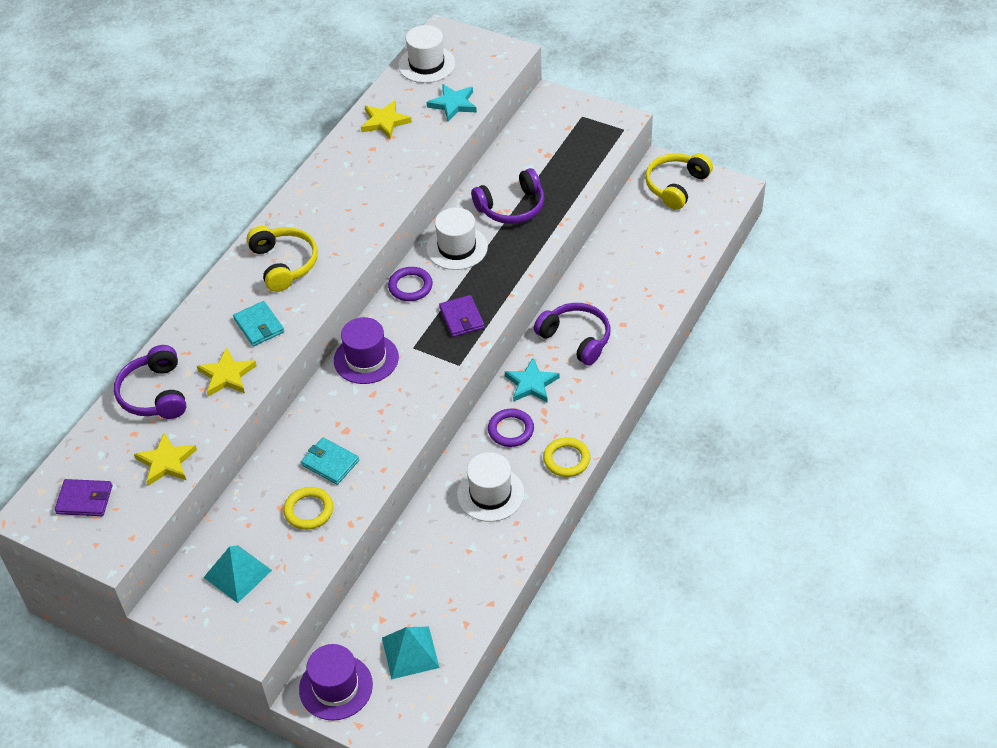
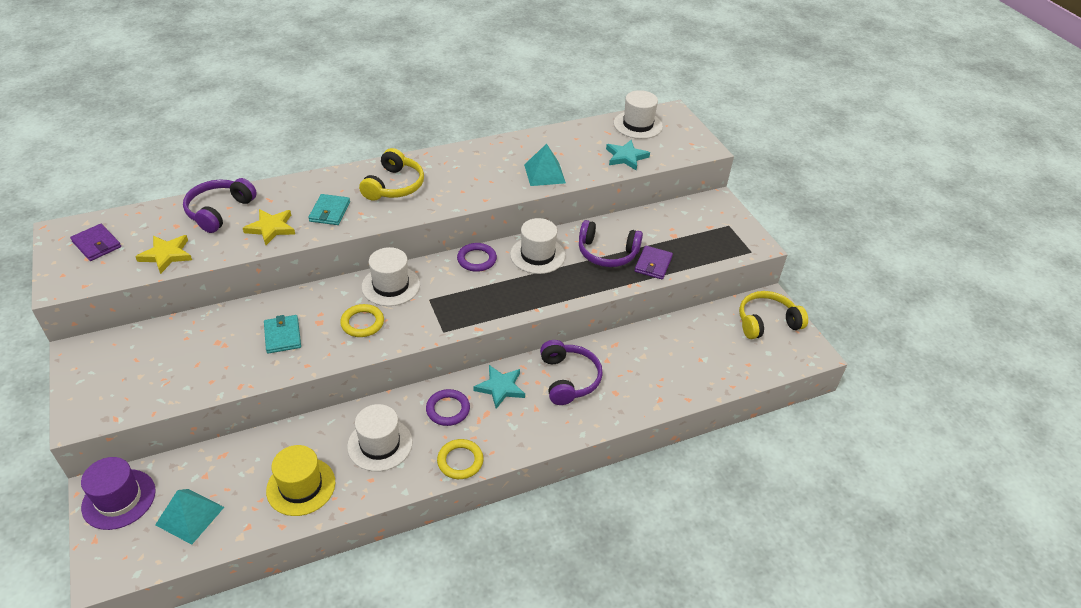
camera: 35 degrees right, 5 degrees down
turquoise pyramid [203,545,272,603] -> turquoise pyramid moved to [524,143,566,186]
yellow ring [283,487,333,530] -> yellow ring moved to [340,304,384,337]
purple hat [334,317,399,384] -> white hat [362,247,420,306]
yellow star [361,100,412,139] -> none
purple wallet [439,295,484,337] -> purple wallet moved to [635,245,673,279]
none -> yellow hat [266,445,335,516]

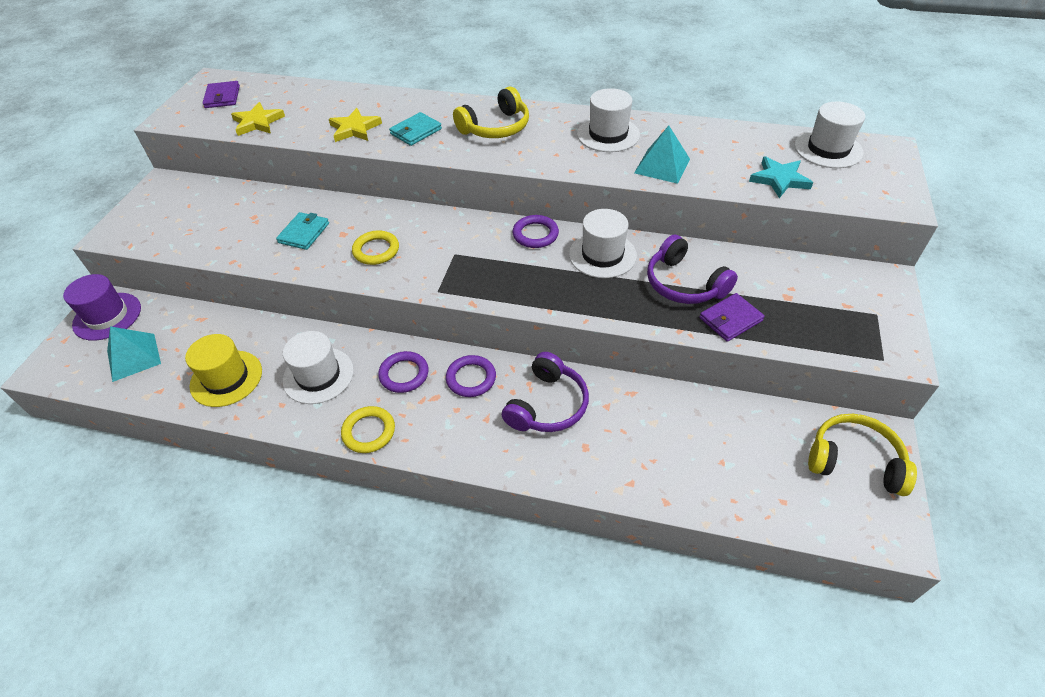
camera: 40 degrees right, 5 degrees up
purple headphones [183,178,257,233] -> none
white hat [362,247,420,306] -> white hat moved to [577,88,640,152]
turquoise star [473,365,525,409] -> purple ring [446,355,496,397]

